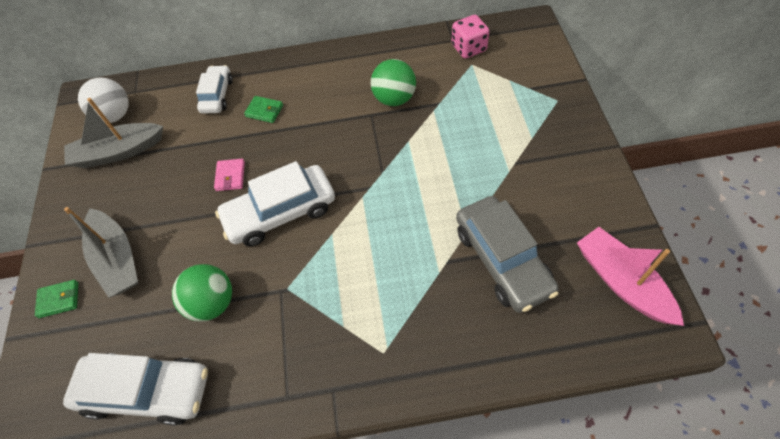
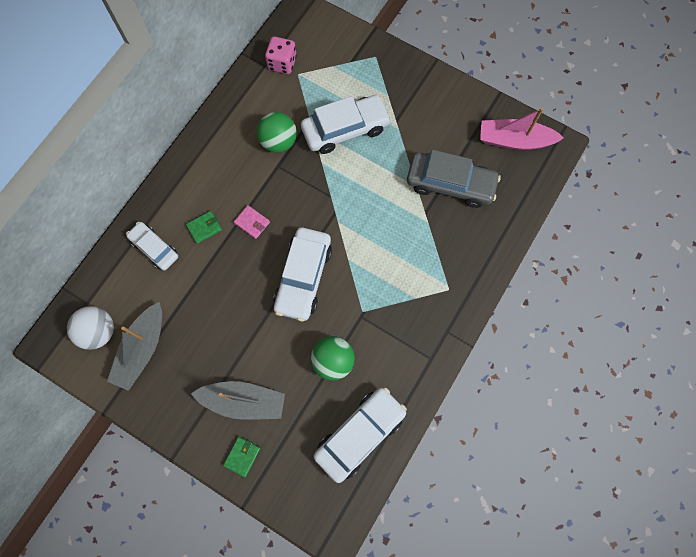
camera: 55 degrees left, 15 degrees up
pink wallet [214,159,245,191] -> pink wallet moved to [234,205,270,239]
none -> white car [301,95,391,154]

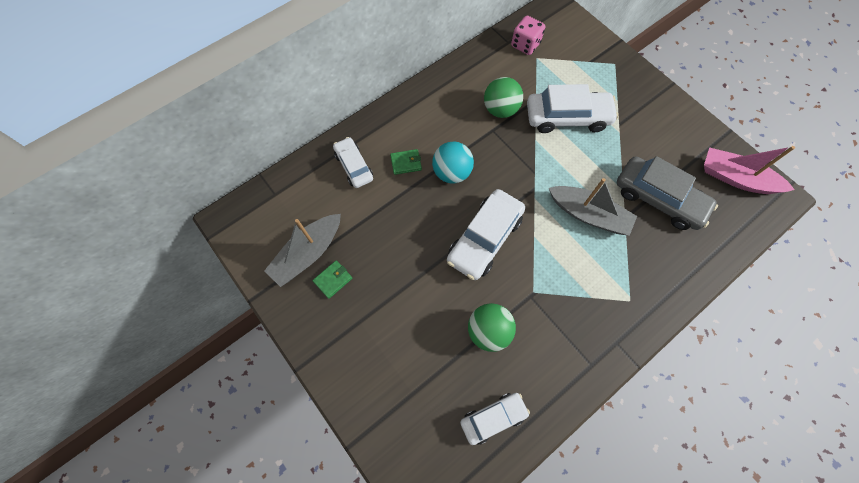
camera: 20 degrees right, 5 degrees down
white ball [67,306,114,350] -> none
grey boat [191,381,285,420] -> grey boat moved to [549,178,637,236]
green wallet [223,437,261,477] -> green wallet moved to [313,260,352,299]
pink wallet [234,205,270,239] -> turquoise ball [432,141,474,184]
white car [314,387,407,483] -> white car [460,393,530,445], size x0.61

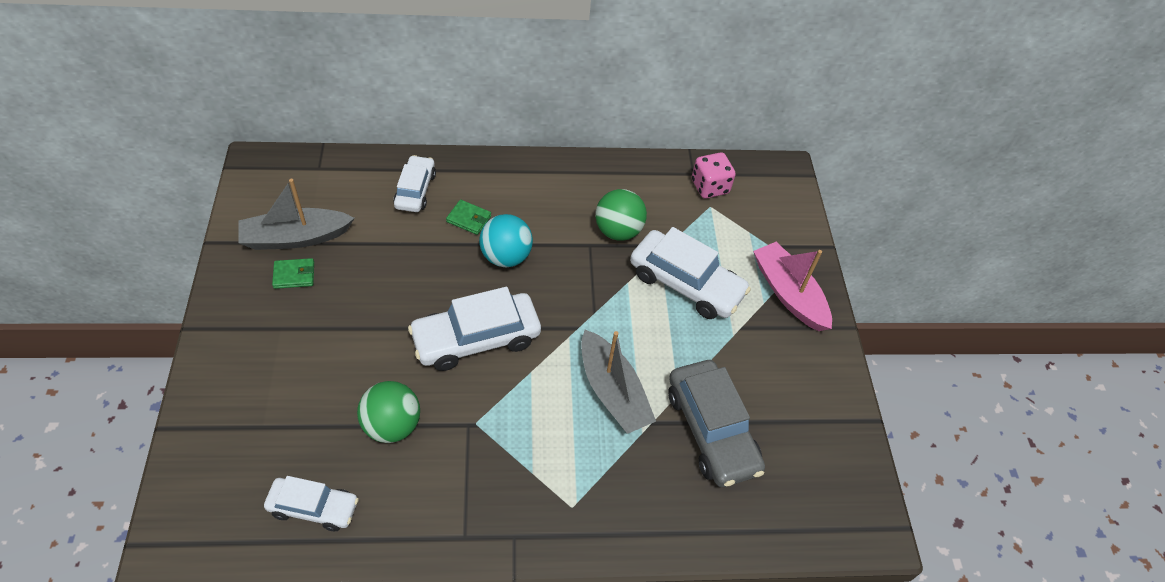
camera: 30 degrees right, 15 degrees down
pink boat [704,146,795,194] -> pink boat moved to [753,242,832,331]

